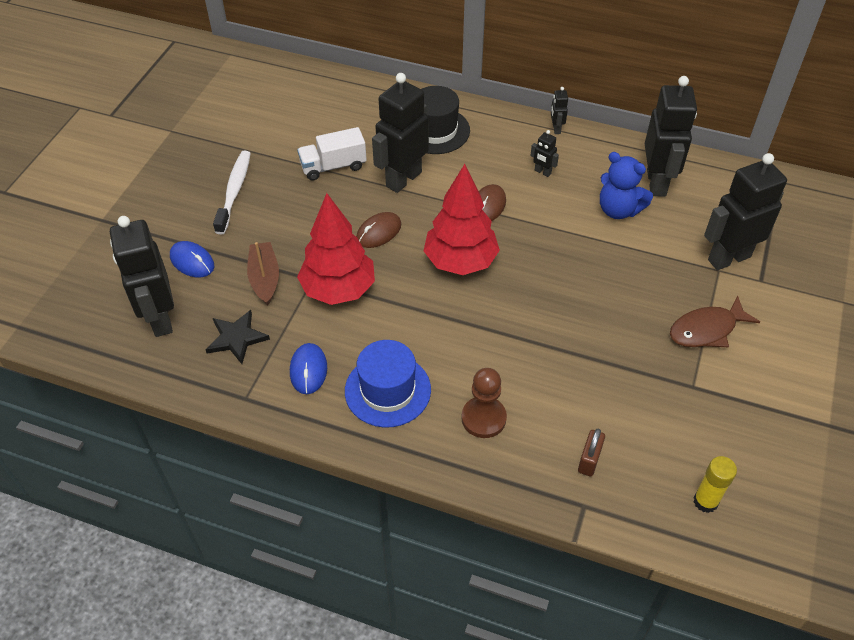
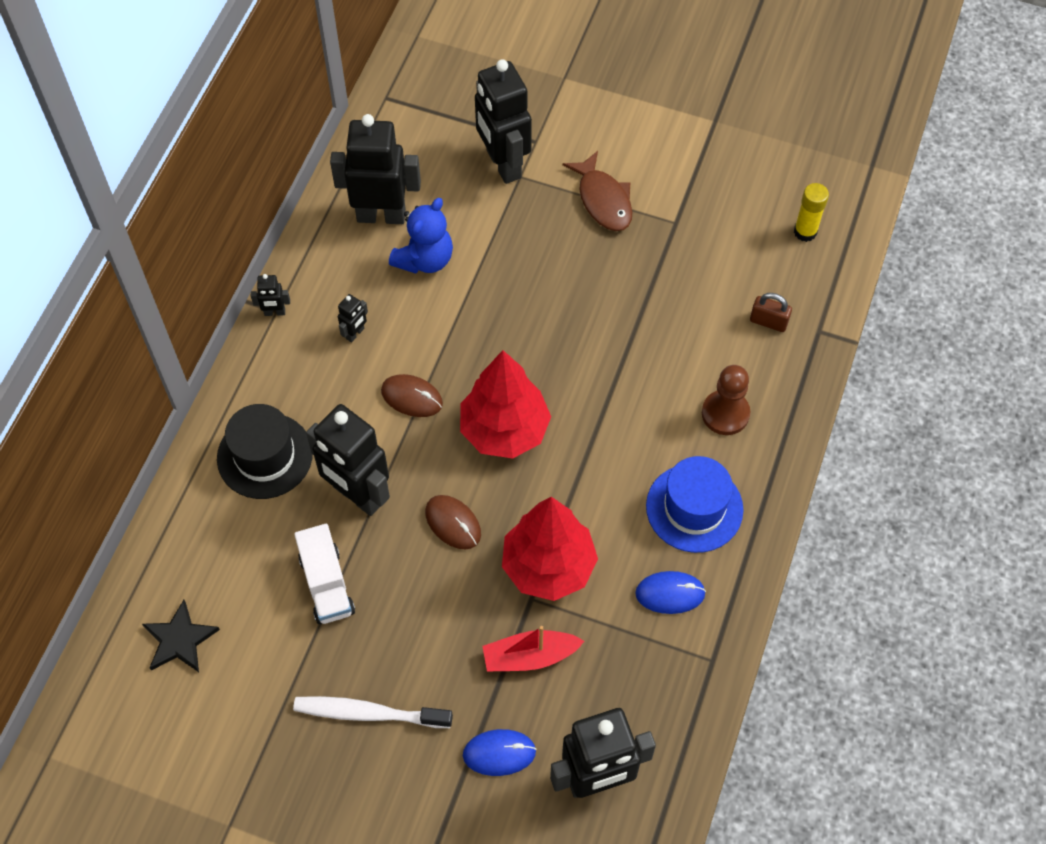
camera: 90 degrees left, 10 degrees up
blue mouse [170,241,214,277] -> blue mouse turned 45 degrees clockwise [463,729,536,776]
black star [205,310,270,364] -> black star moved to [142,600,220,672]
brown boat [247,242,279,305] -> red boat [482,626,584,672]

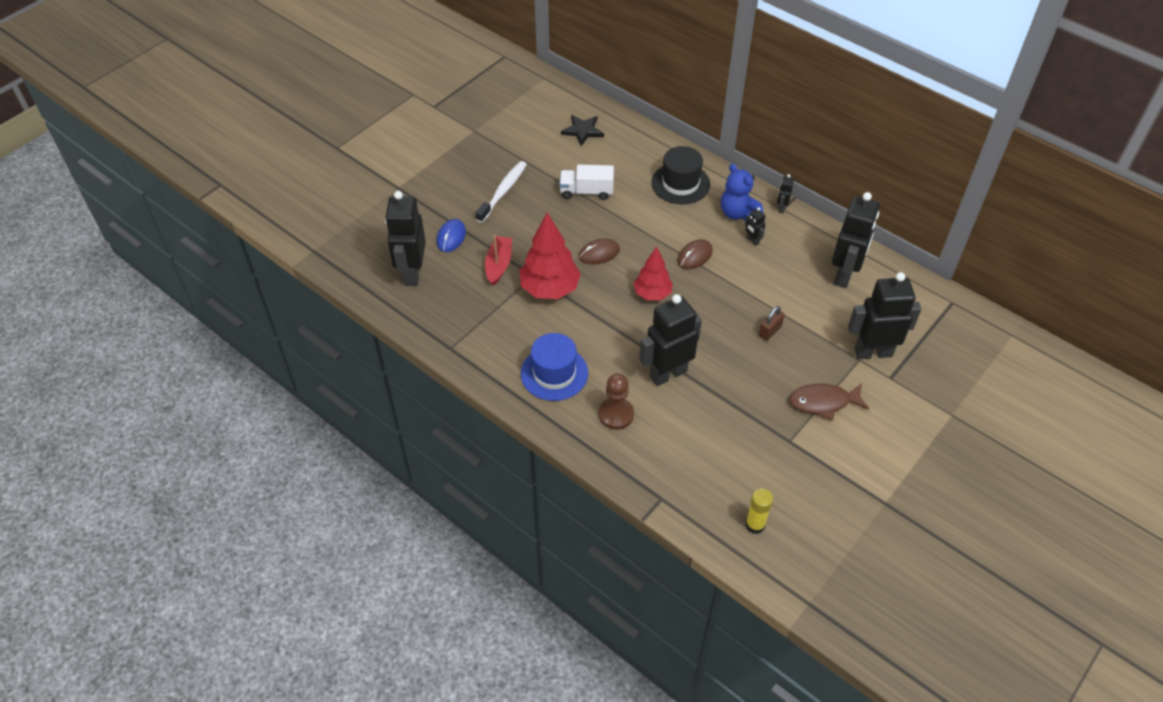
camera: 110 degrees right, 10 degrees down
black robot [306,404,390,516] -> black robot moved to [639,294,702,386]
blue teddy bear [389,198,453,274] -> blue teddy bear moved to [721,163,764,221]
red tree [460,350,551,458] -> red tree [633,246,673,300], size x0.64
blue mouse [635,571,706,614] -> none
brown padlock [750,293,792,332] -> brown padlock moved to [759,306,785,341]

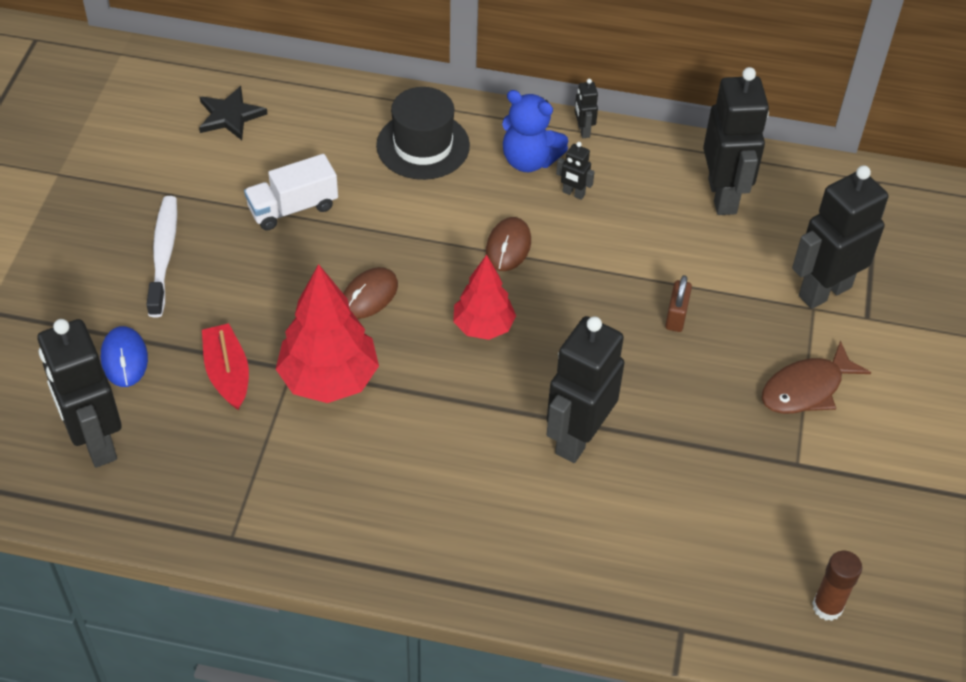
camera: 30 degrees left, 0 degrees up
blue hat [521,333,588,401] -> none
brown pawn [599,374,634,430] -> none
yellow glue stick [745,488,773,534] -> brown glue stick [812,551,862,621]

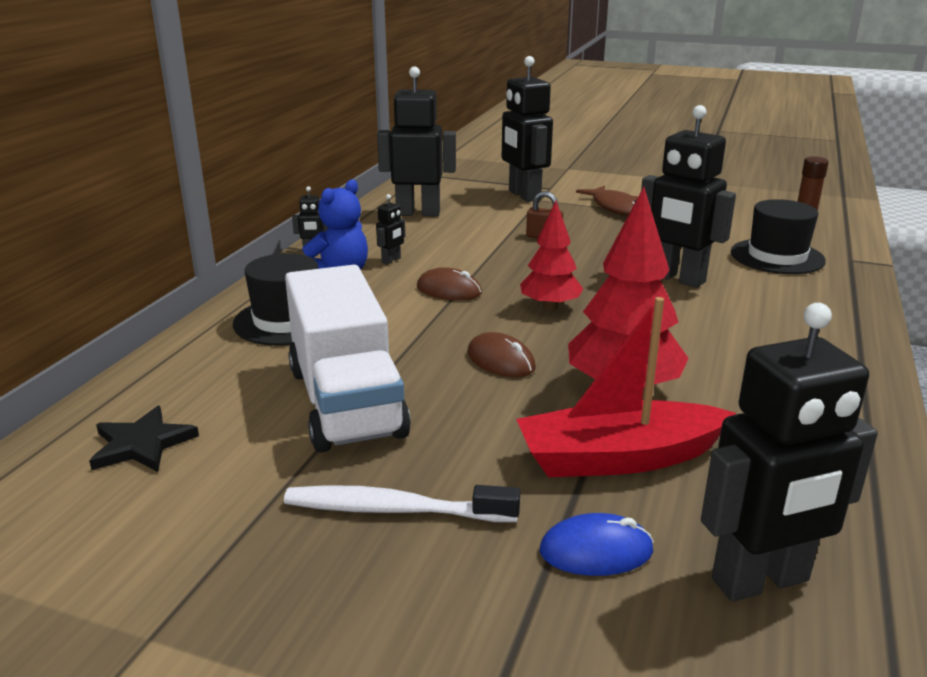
camera: 80 degrees left, 25 degrees down
red boat [202,323,249,410] -> red boat [516,297,736,477], size x1.58
white truck [244,154,338,231] -> white truck [285,265,411,453], size x1.78
none -> black hat [731,199,826,274]

